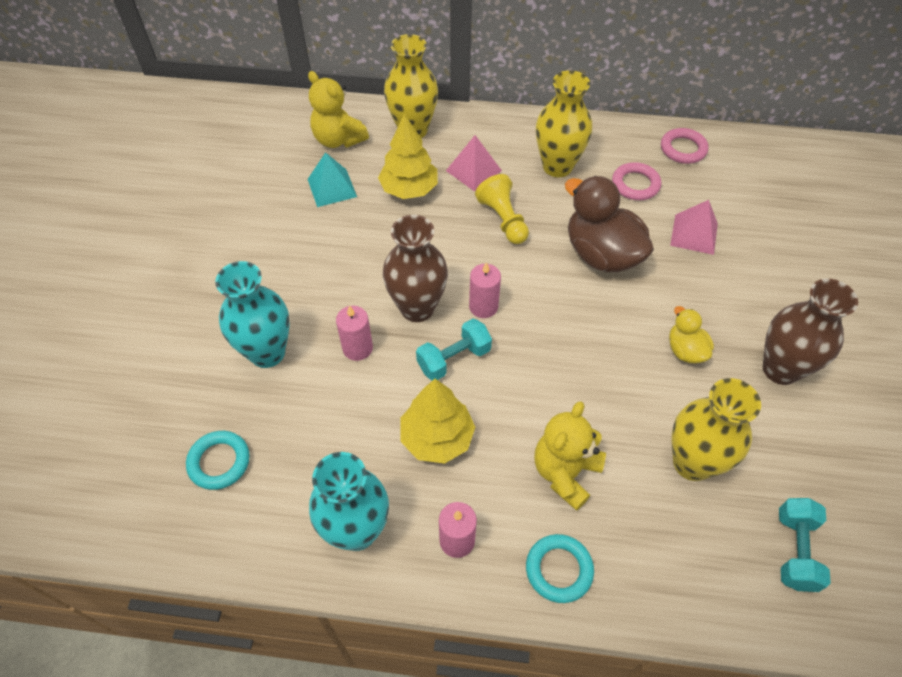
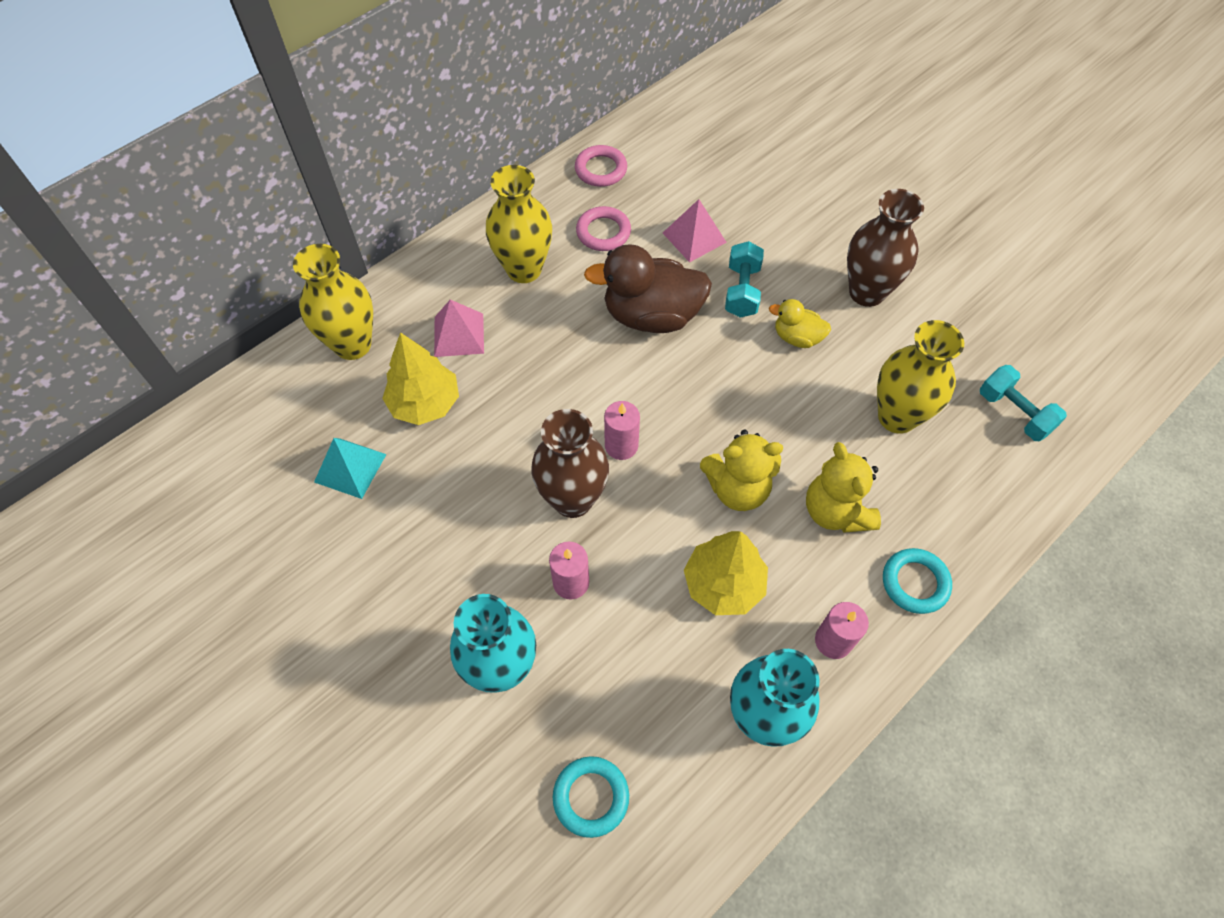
camera: 50 degrees left, 5 degrees up
yellow teddy bear [308,71,369,148] -> yellow teddy bear moved to [700,430,783,511]
turquoise dumbbell [416,319,492,381] -> turquoise dumbbell moved to [725,241,764,318]
yellow pawn [475,174,529,244] -> none

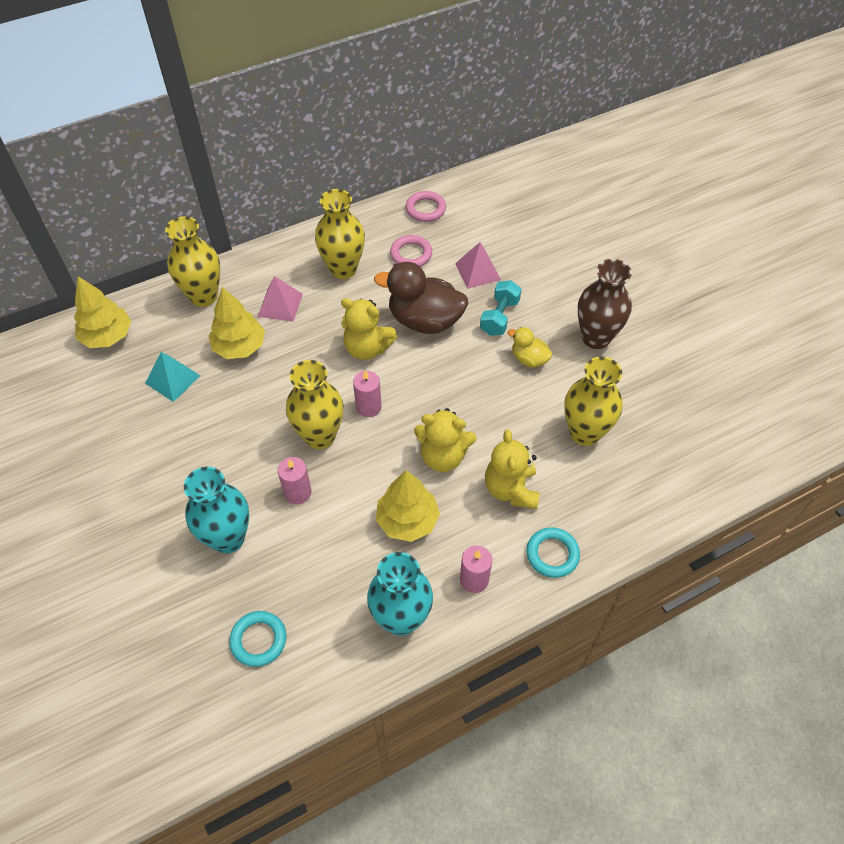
camera: 15 degrees right, 5 degrees down
brown vase [531,409,609,518] -> yellow vase [286,360,344,449]
turquoise dumbbell [980,365,1067,441] -> none
none -> yellow tree [74,276,131,348]
none -> yellow teddy bear [341,298,397,360]

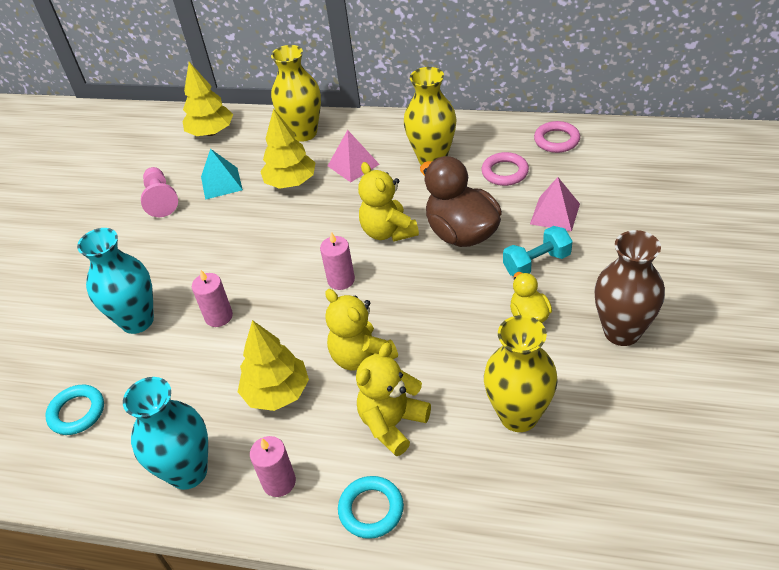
camera: 45 degrees right, 10 degrees down
yellow vase [286,360,344,449] -> none
none -> pink pawn [141,167,178,217]

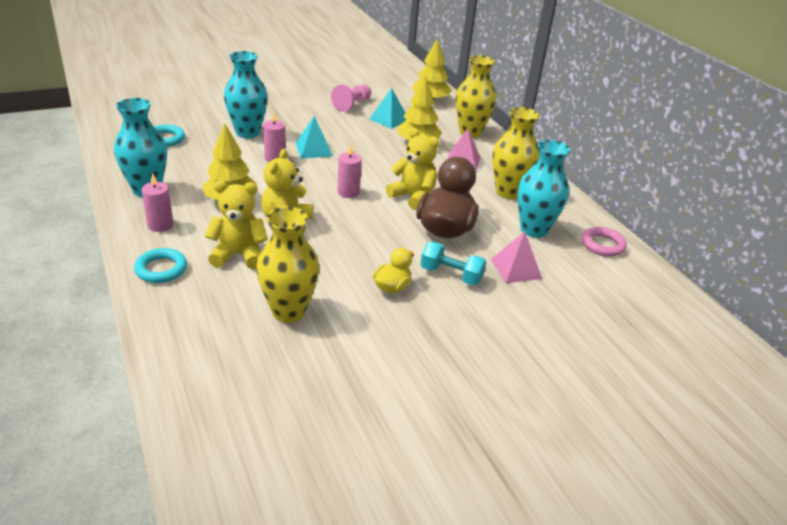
camera: 45 degrees right, 10 degrees down
yellow teddy bear [358,162,419,242] -> yellow teddy bear turned 105 degrees clockwise [386,128,439,210]
pink ring [482,152,529,186] -> turquoise vase [517,140,570,238]
brown vase [594,230,665,346] -> none
none -> turquoise pyramid [295,116,333,159]

